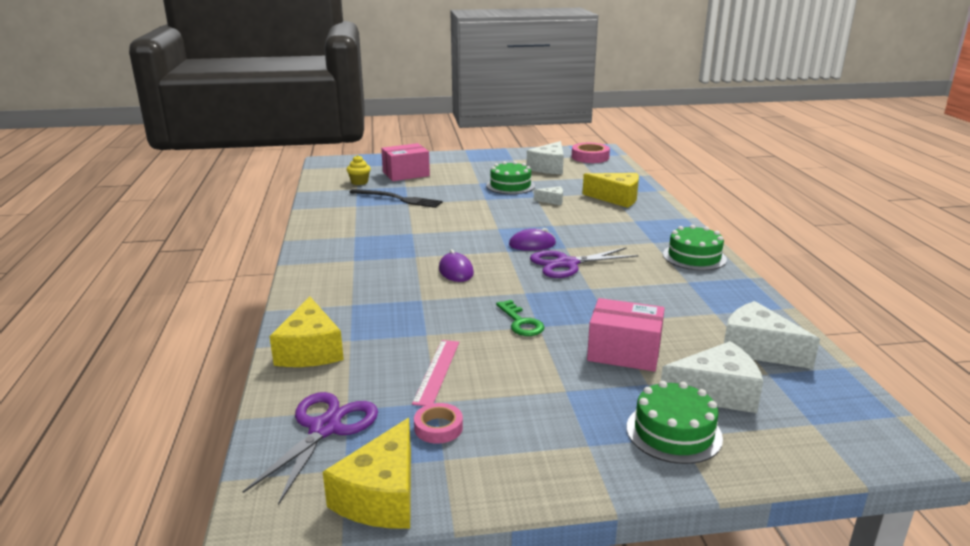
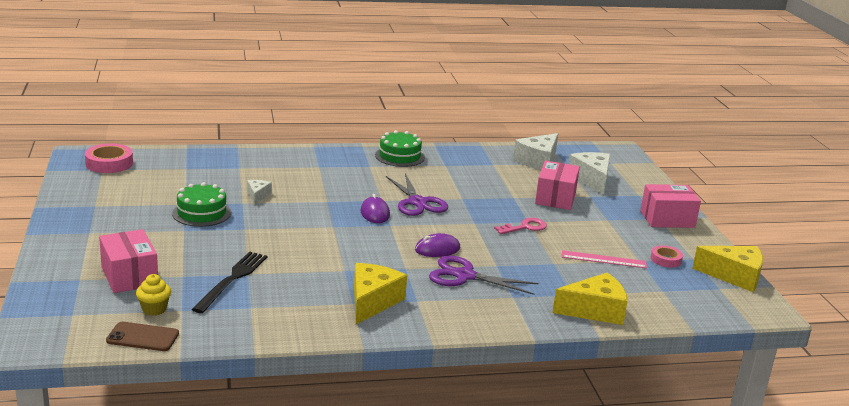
camera: 95 degrees left, 0 degrees up
purple scissors [243,392,378,505] -> purple scissors moved to [429,255,539,295]
green key [496,300,544,336] -> pink key [494,218,547,234]
white cheese [526,141,564,174] -> none
yellow cheese [582,173,639,208] -> yellow cheese moved to [354,263,407,324]
green cake [627,381,723,464] -> none
none -> brown phone [106,322,179,351]
none -> pink box [640,184,701,228]

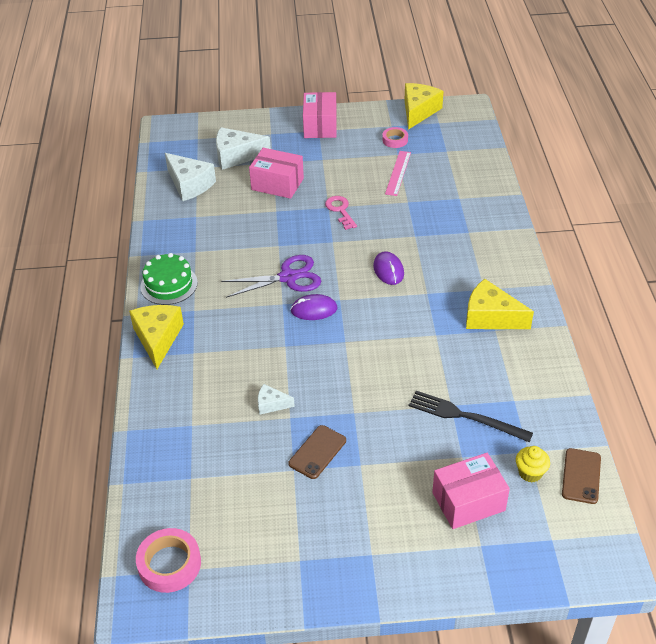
camera: 80 degrees left, 20 degrees up
green cake [172,182,231,227] -> brown phone [289,425,346,479]
purple scissors [429,255,539,295] -> none
yellow cheese [552,273,628,325] -> yellow cheese moved to [129,305,184,369]

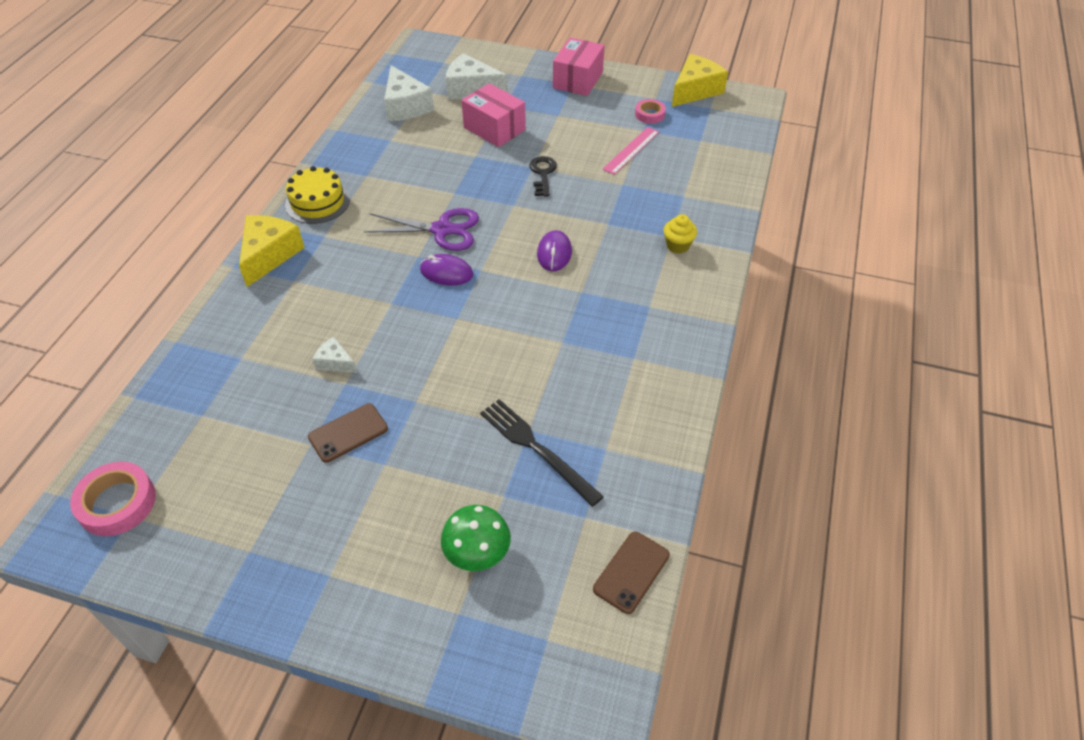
camera: 20 degrees right, 5 degrees up
green cake [140,253,198,305] -> yellow cake [285,166,350,224]
pink key [325,196,357,230] -> black key [529,156,557,197]
pink box [432,453,510,529] -> green mushroom [441,505,511,571]
yellow cheese [466,279,534,329] -> none
yellow cupcake [516,446,550,482] -> yellow cupcake moved to [664,214,697,254]

